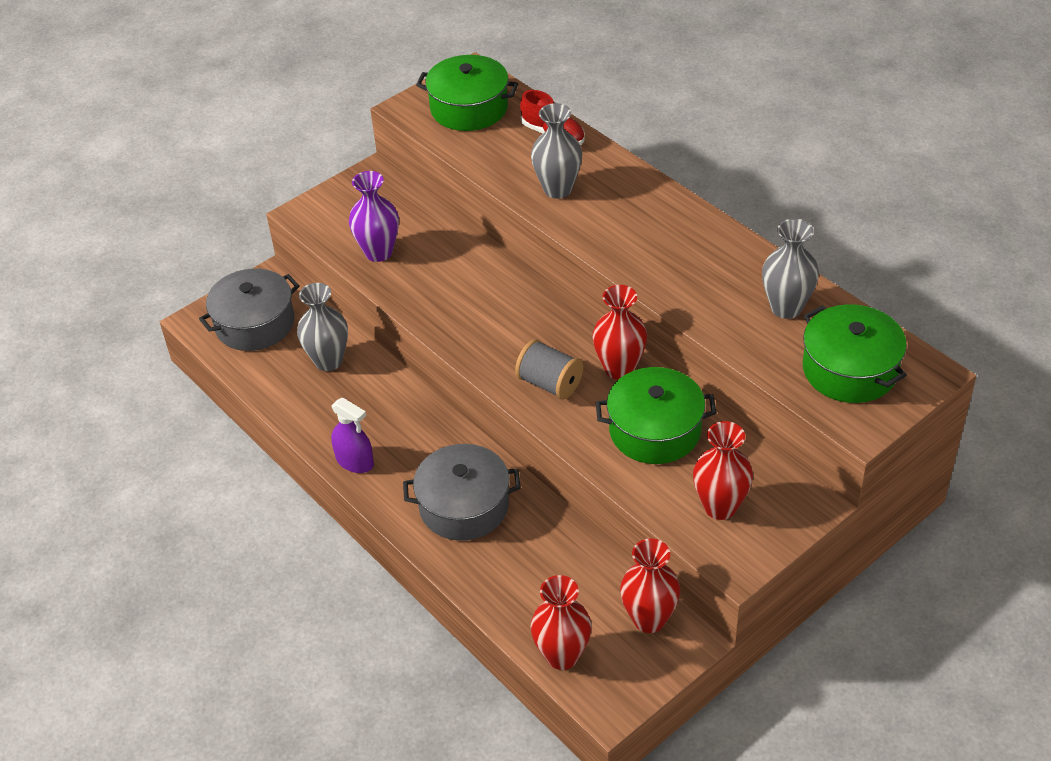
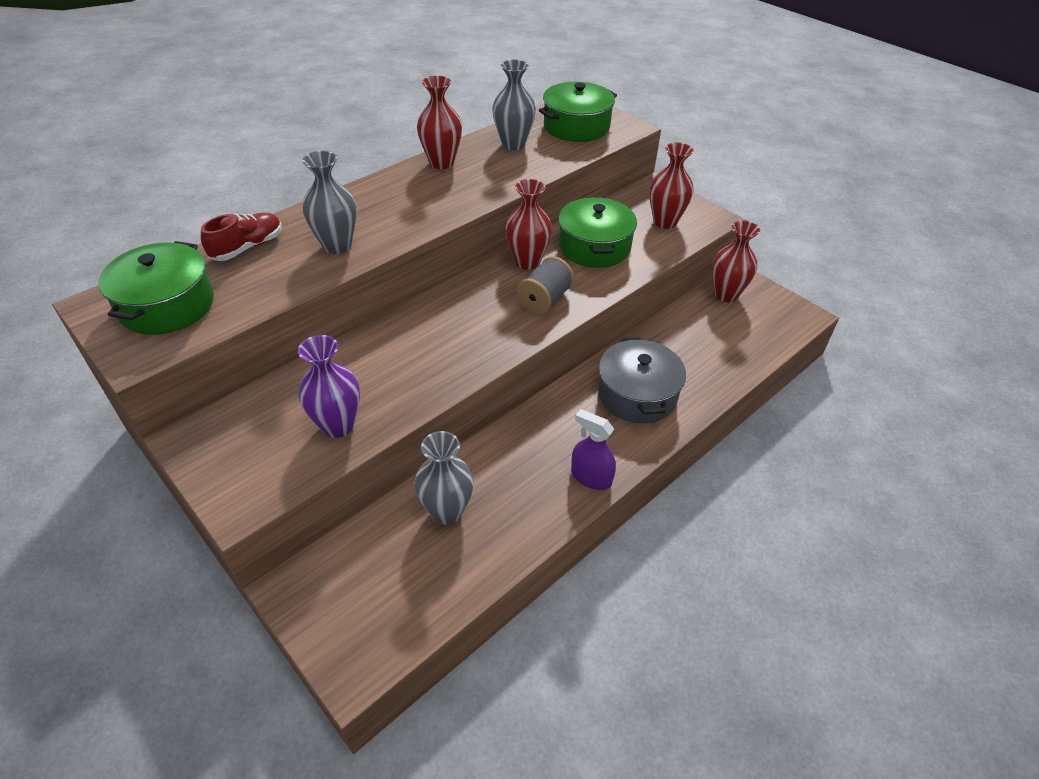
camera: 95 degrees left, 0 degrees up
grey pot [199,269,300,351] -> none
purple spray bottle [331,397,374,473] -> purple spray bottle turned 90 degrees counterclockwise [571,409,616,490]
red vase [530,575,592,670] -> red vase moved to [417,76,462,169]

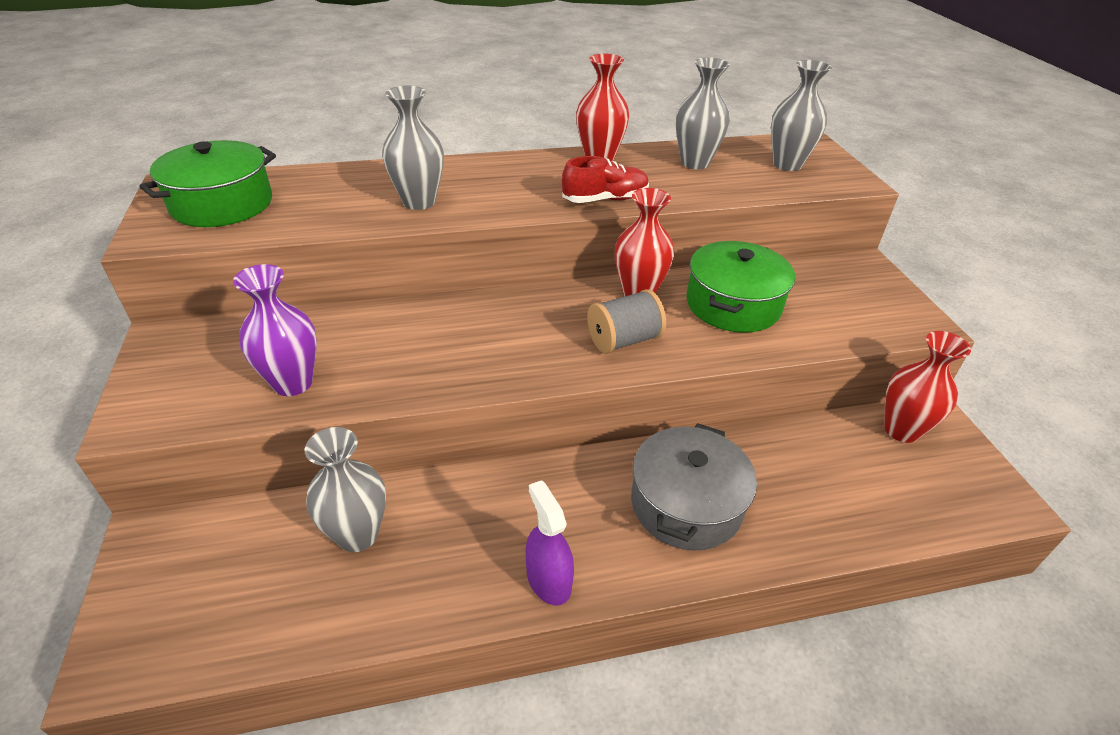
camera: 30 degrees right, 5 degrees down
red shoe [201,213,282,261] -> red shoe moved to [562,156,649,203]
green pot [539,82,617,142] -> grey vase [771,60,832,171]
red vase [649,142,694,229] -> none

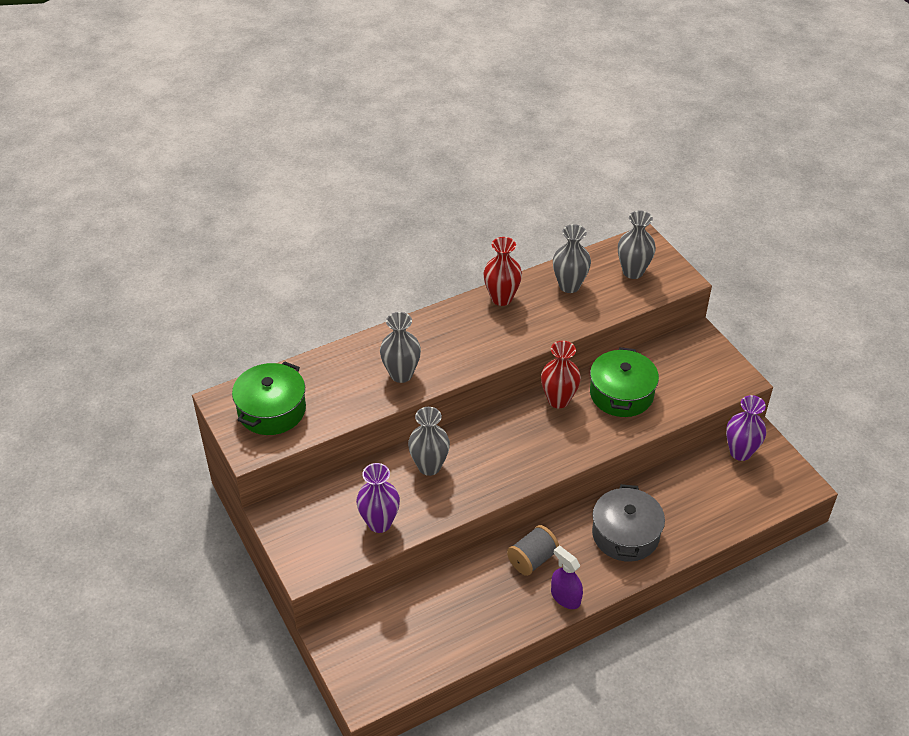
camera: 15 degrees left, 5 degrees up
grey vase [304,427,386,552] -> grey vase moved to [408,407,450,476]
red shoe [562,156,649,203] -> none
grey spool [587,289,666,354] -> grey spool moved to [507,525,559,576]
red vase [884,331,971,443] -> purple vase [726,395,766,461]

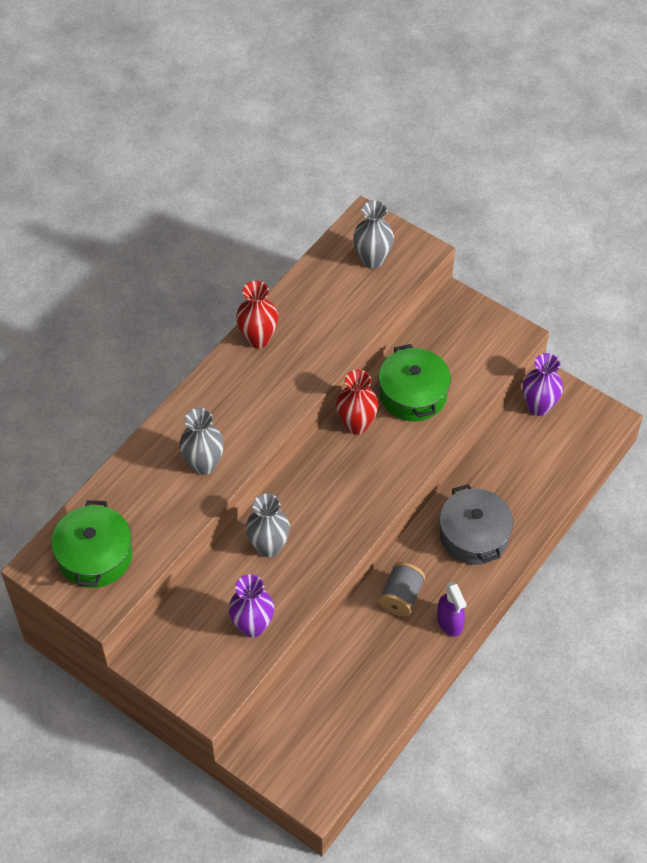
camera: 25 degrees left, 10 degrees up
purple spray bottle [551,546,583,609] -> purple spray bottle turned 135 degrees counterclockwise [437,581,467,637]
grey vase [553,224,591,293] -> none

